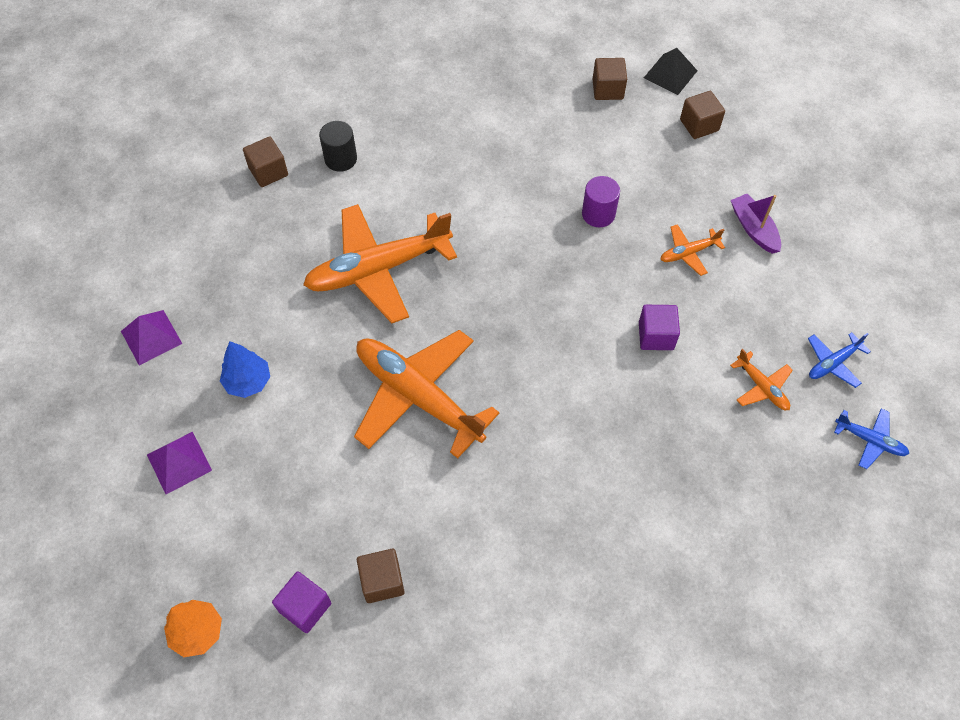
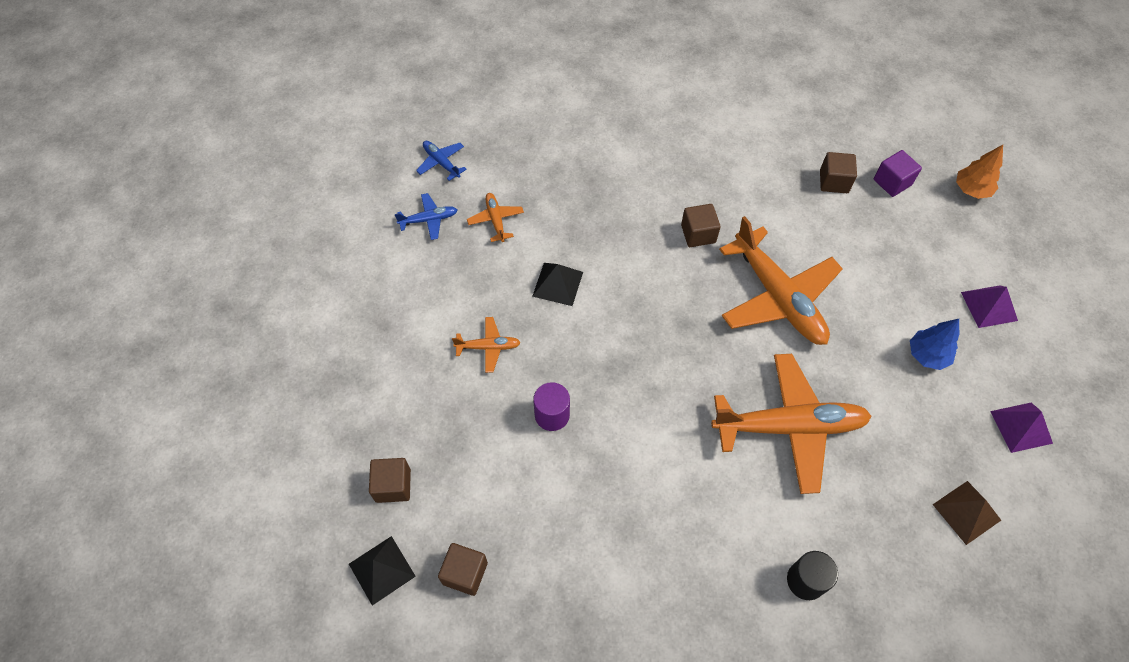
camera: 160 degrees left, 0 degrees up
brown cube [243,136,288,187] -> brown cube moved to [681,204,721,247]
purple cube [639,305,680,350] -> black pyramid [532,263,583,306]
purple boat [730,194,781,254] -> none
none -> brown pyramid [932,481,1001,545]

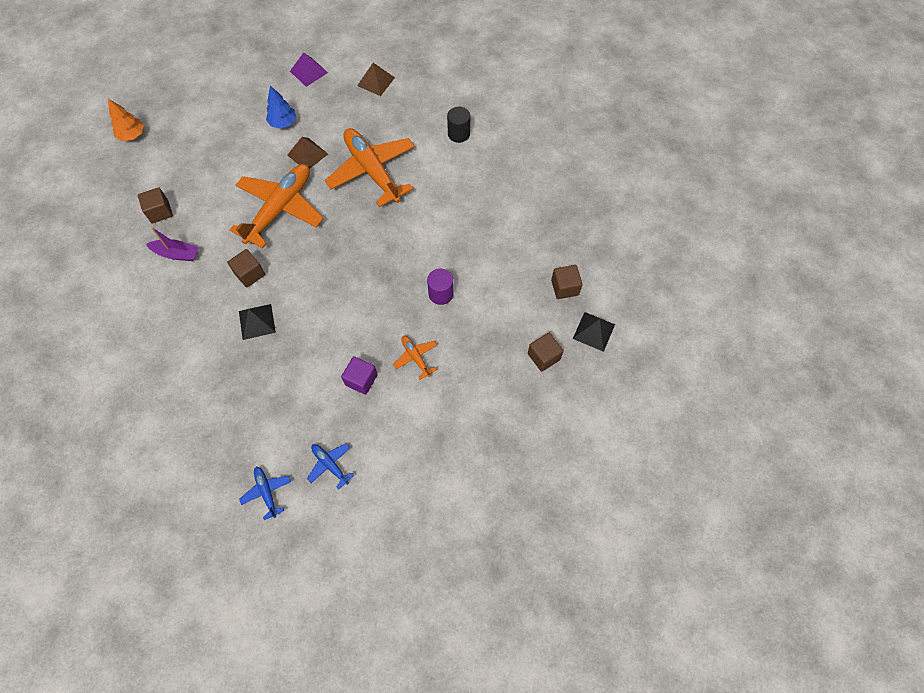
camera: 120 degrees left, 5 degrees up
blue plane [416,141,467,181] -> blue plane turned 135 degrees clockwise [239,467,291,520]
orange plane [467,193,524,242] -> none
black pyramid [532,263,583,306] -> black pyramid moved to [239,304,276,340]
purple cube [874,150,922,197] -> purple cube moved to [341,356,378,395]
purple pyramid [961,285,1018,328] -> none
none -> purple boat [146,227,199,261]
none -> brown pyramid [288,137,328,169]

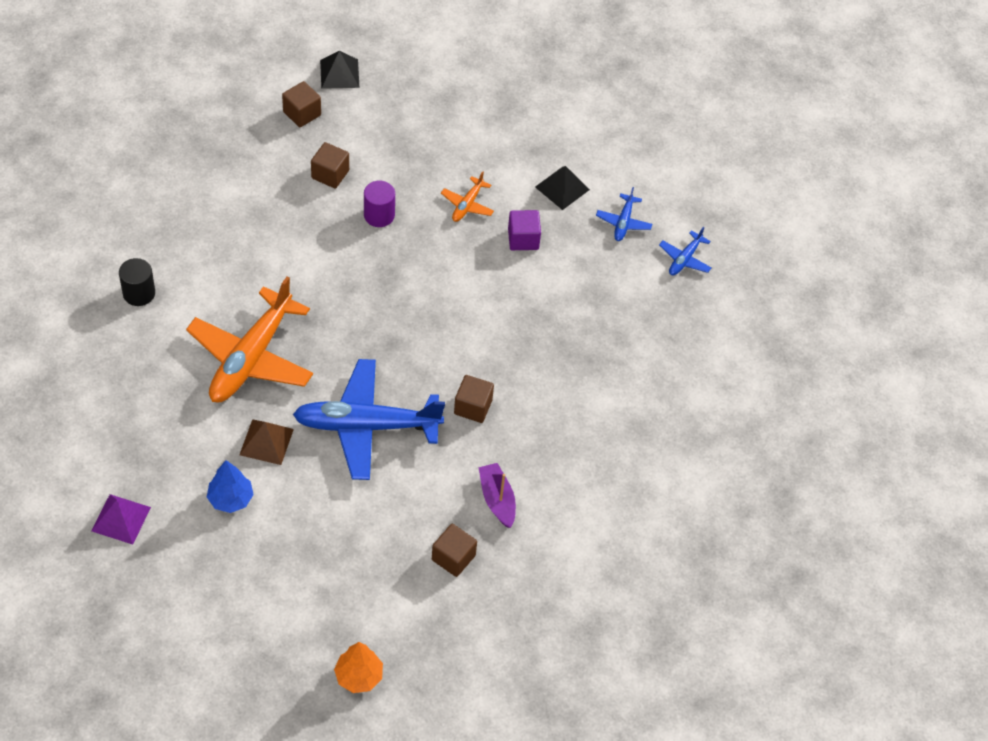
camera: 125 degrees left, 10 degrees down
orange plane [230,164,324,248] -> blue plane [293,359,445,480]
black pyramid [239,304,276,340] -> black pyramid moved to [535,166,590,210]
brown pyramid [357,63,395,96] -> none
brown cube [528,333,564,372] -> brown cube moved to [311,142,349,189]

